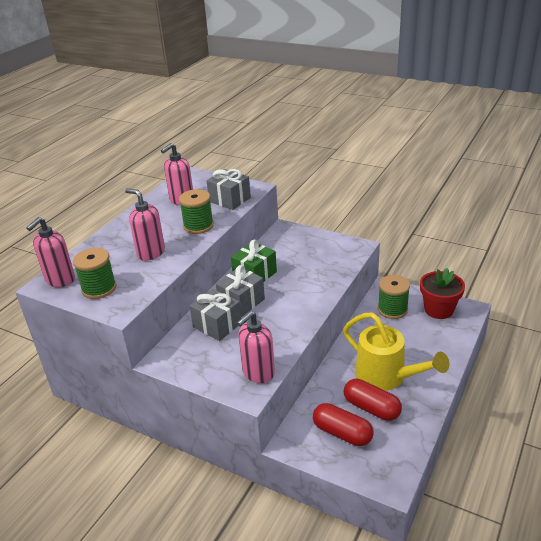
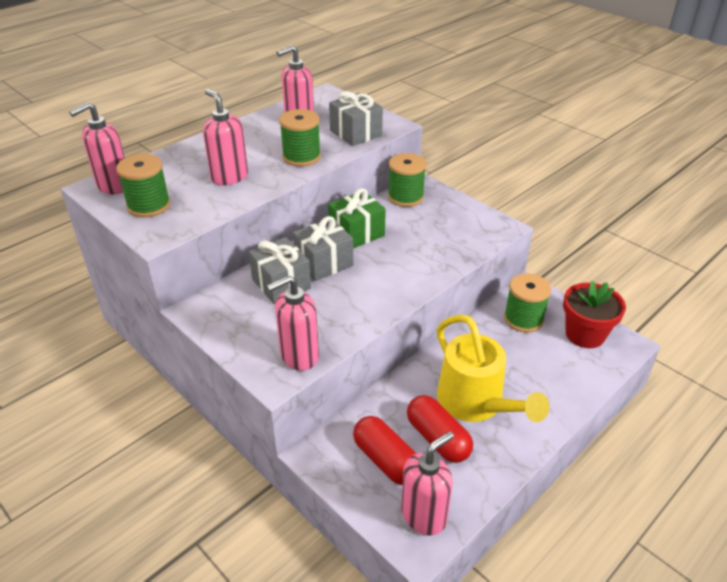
camera: 15 degrees right, 5 degrees up
none -> green spool [388,153,426,207]
none -> pink soap dispenser [401,431,454,536]

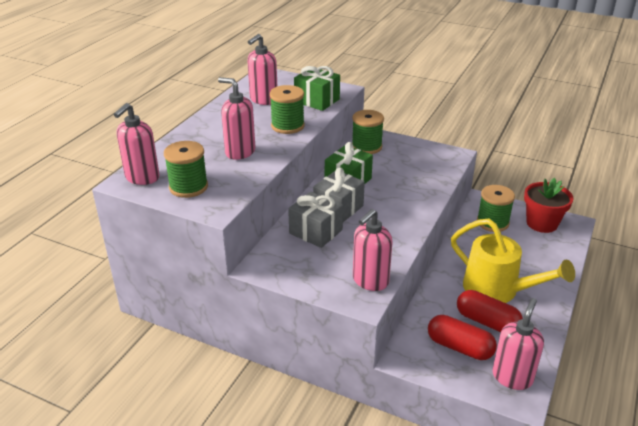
camera: 20 degrees left, 5 degrees down
grey gift [329,91,383,146] -> green gift [294,66,340,111]

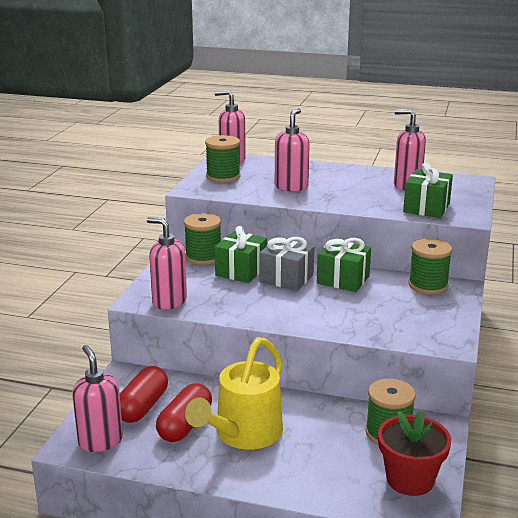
camera: 80 degrees right, 10 degrees down
green spool [270,85,305,134] -> green spool moved to [184,213,221,265]
grey gift [288,191,343,248] -> green gift [215,226,267,283]
pink soap dispenser [492,298,544,390] -> pink soap dispenser turned 135 degrees counterclockwise [72,345,123,452]

